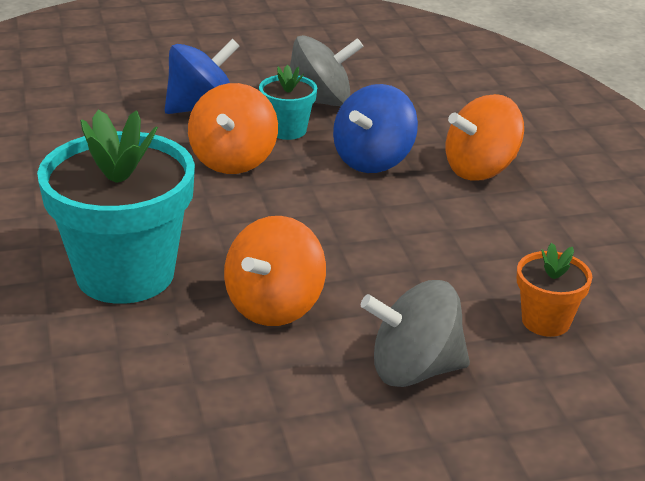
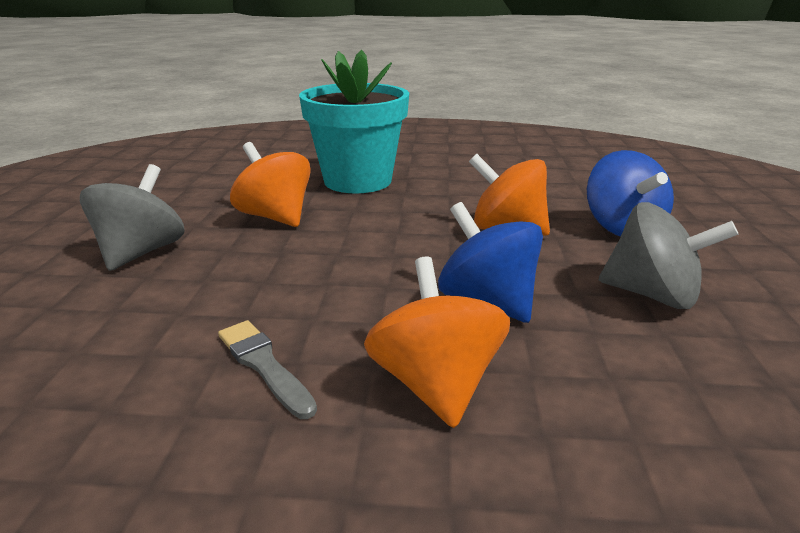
camera: 110 degrees right, 5 degrees down
turquoise flower pot [259,65,317,140] -> none
grey spinning top [290,35,364,106] -> grey spinning top turned 75 degrees counterclockwise [599,202,739,309]
orange flower pot [517,243,592,337] -> none
none -> grey brush [218,320,317,419]

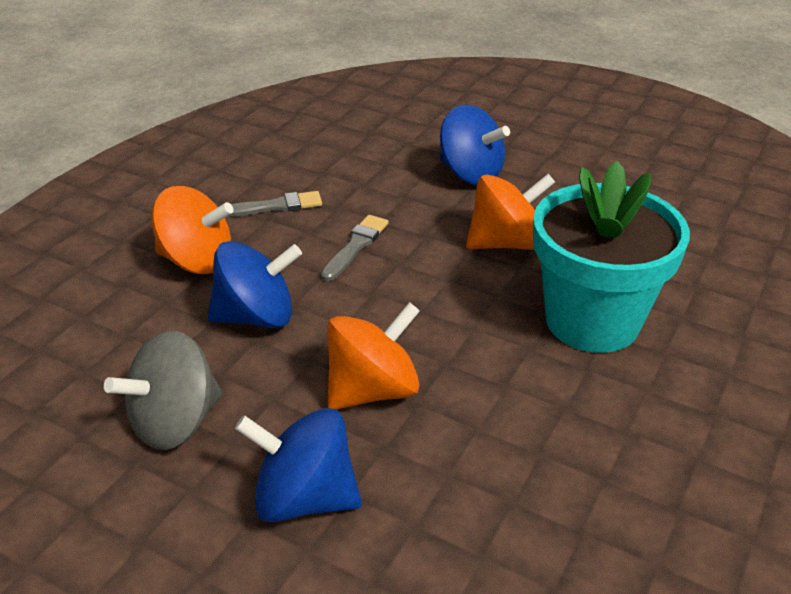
camera: 115 degrees right, 10 degrees up
grey spinning top [80,164,184,271] -> blue spinning top [440,105,510,185]
none -> grey brush [321,215,389,281]

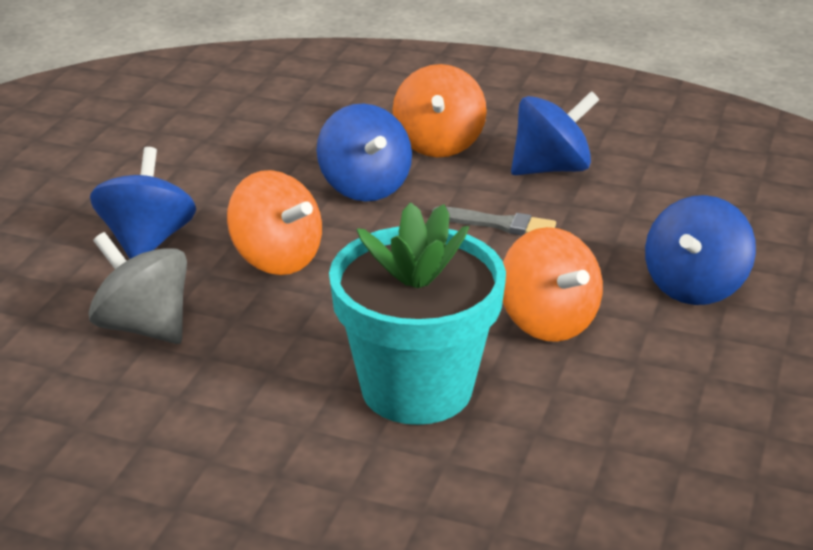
camera: 80 degrees right, 5 degrees down
grey spinning top [104,330,223,450] -> grey spinning top moved to [89,232,187,344]
grey brush [227,191,322,217] -> blue spinning top [511,91,599,175]

